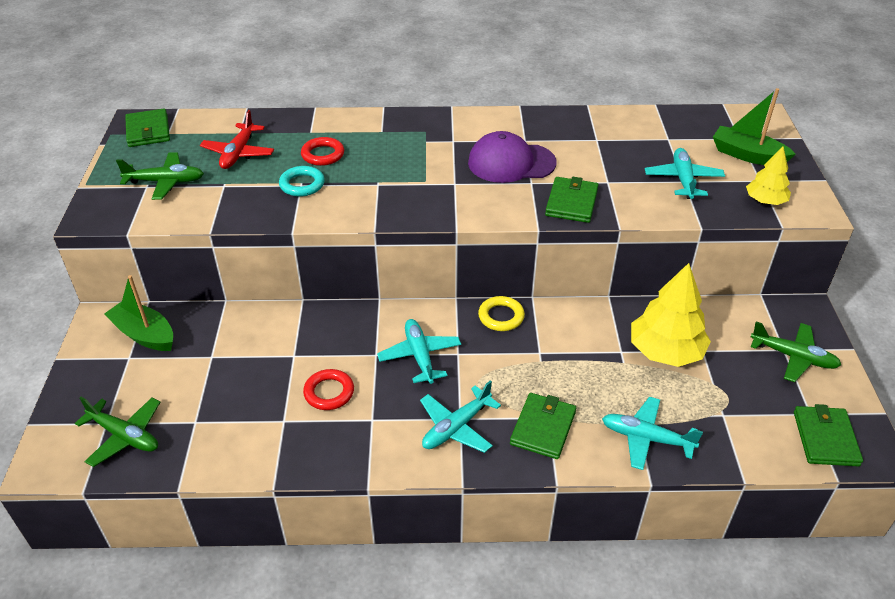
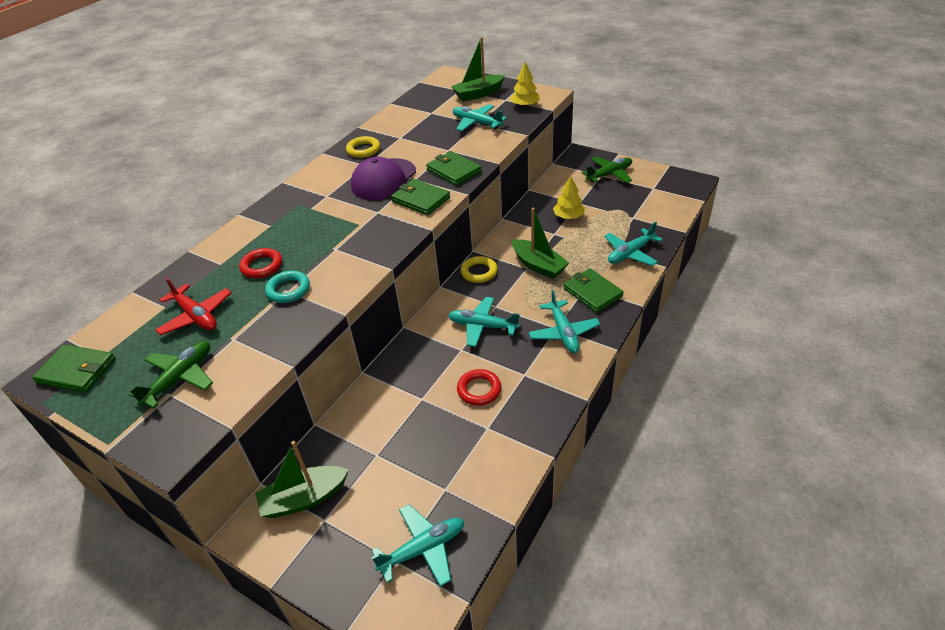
camera: 55 degrees left, 0 degrees up
green plane [75,397,160,467] -> turquoise plane [371,504,464,587]
yellow tree [631,263,711,367] -> yellow tree [553,176,585,219], size x0.57
green wallet [794,404,863,466] -> green wallet moved to [391,179,450,215]
none -> yellow ring [346,136,380,158]
none -> green boat [512,208,569,279]

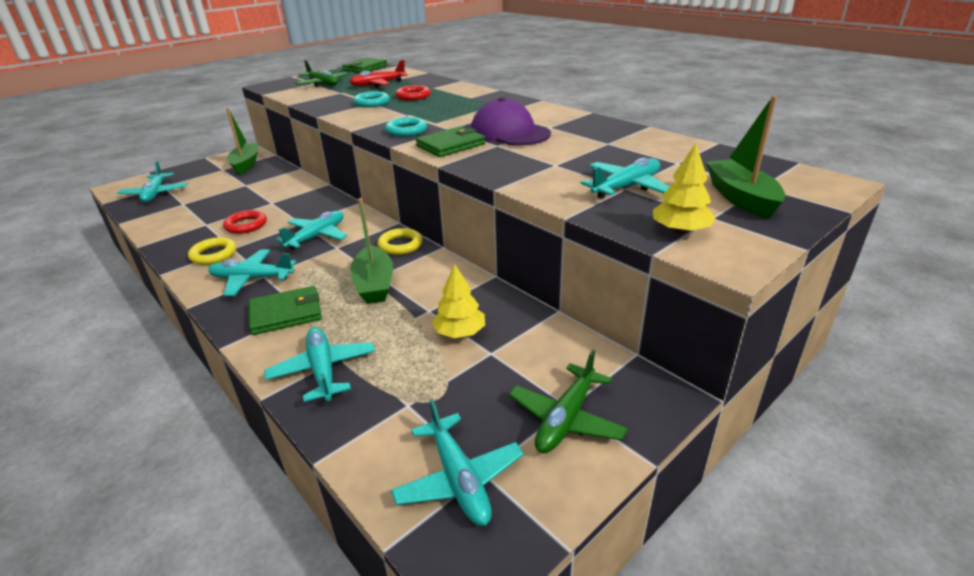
camera: 105 degrees right, 10 degrees down
yellow ring [346,136,380,158] -> yellow ring moved to [188,237,236,265]
green wallet [426,151,482,186] -> none
green boat [512,208,569,279] -> green boat turned 75 degrees counterclockwise [350,198,393,304]
green plane [581,156,632,183] -> green plane turned 45 degrees clockwise [509,350,628,453]
none -> turquoise ring [385,117,427,137]
none -> turquoise plane [391,399,524,526]

